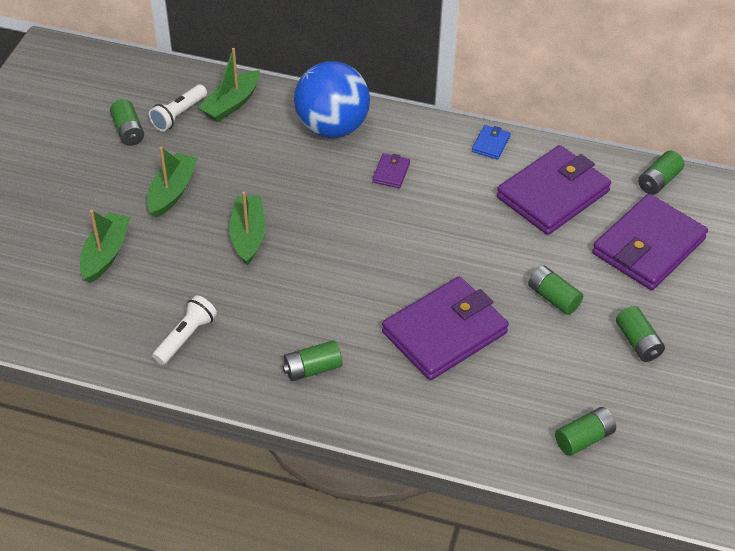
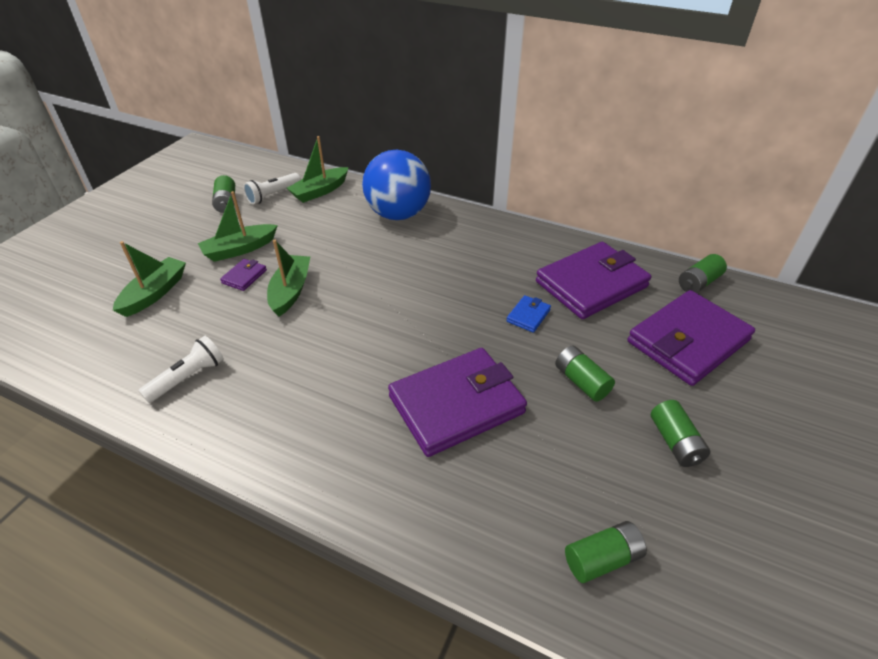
camera: 10 degrees right, 5 degrees down
green boat [147,147,198,218] -> green boat turned 150 degrees counterclockwise [198,191,278,262]
green battery [282,340,342,381] -> none
purple wallet [372,153,410,188] -> purple wallet moved to [220,259,267,291]
blue wallet [472,125,511,160] -> blue wallet moved to [506,295,551,333]

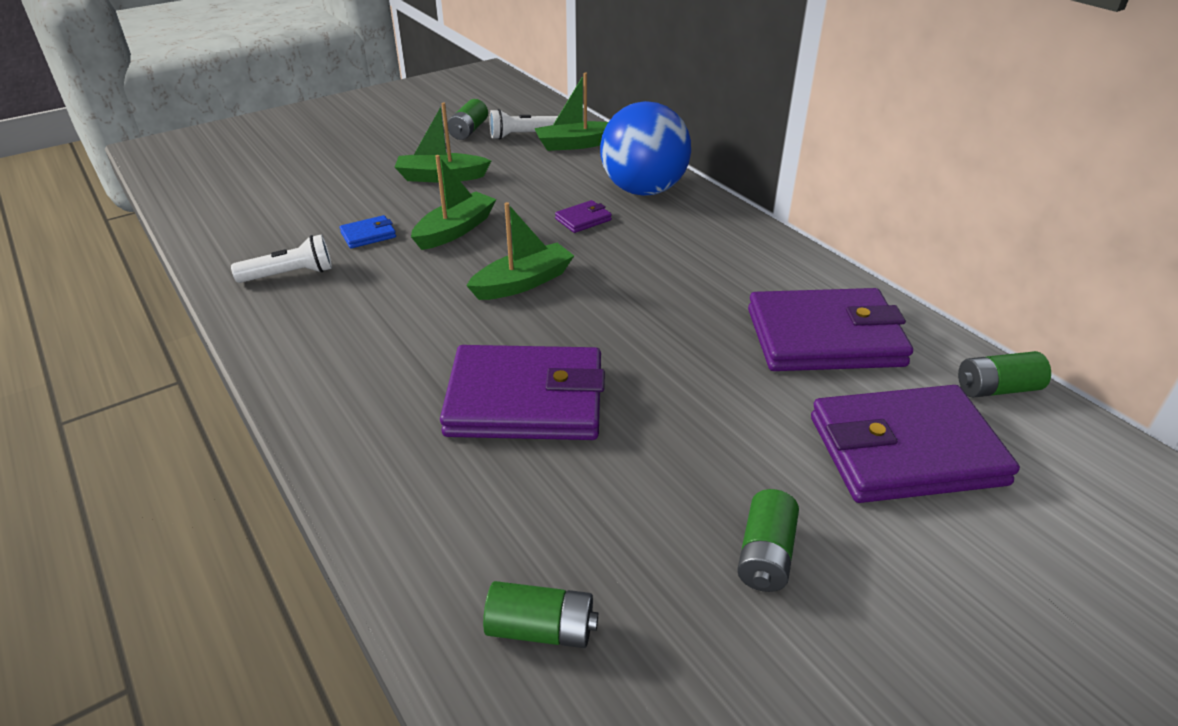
camera: 30 degrees right, 5 degrees down
green boat [113,241,186,317] -> green boat moved to [466,202,574,300]
purple wallet [220,259,267,291] -> purple wallet moved to [555,200,612,233]
blue wallet [506,295,551,333] -> blue wallet moved to [340,215,396,248]
green battery [555,346,615,402] -> none

